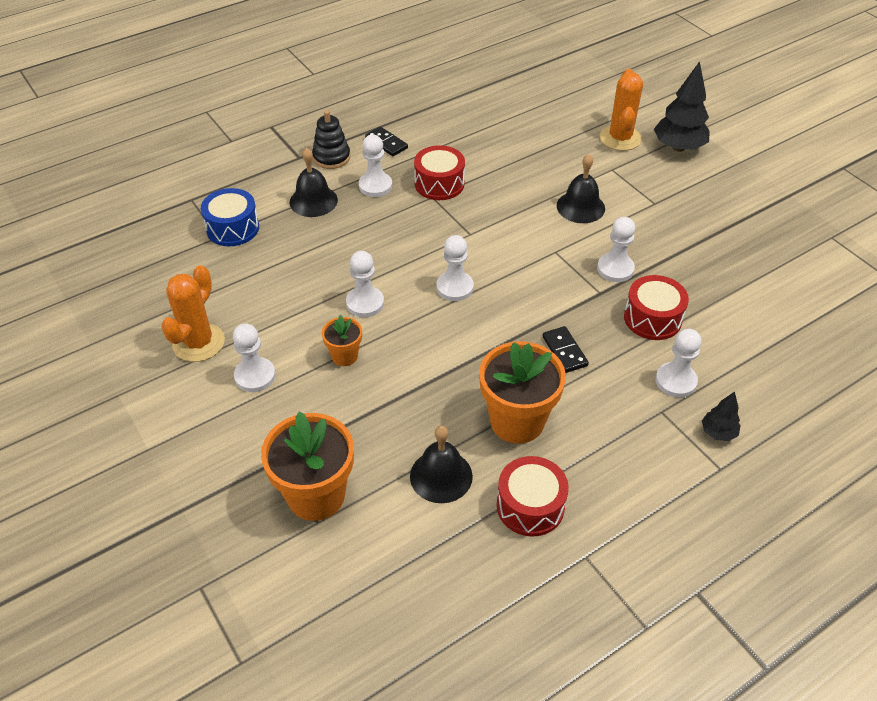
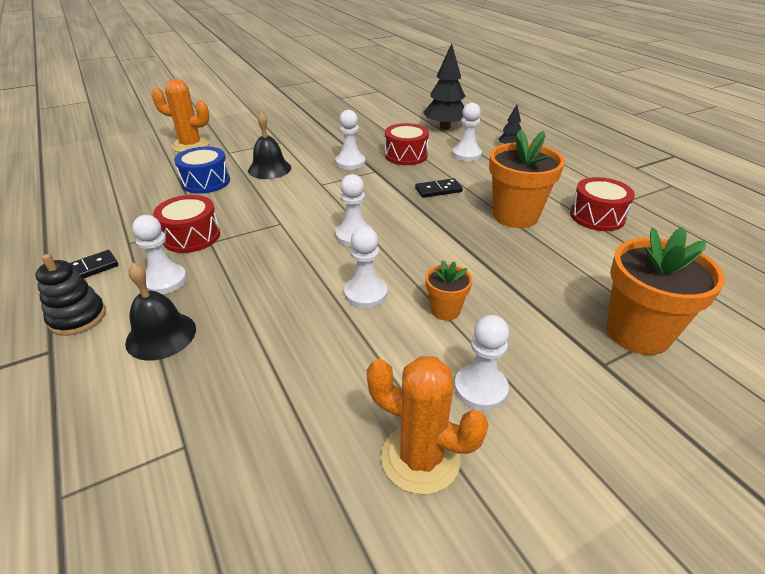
camera: 85 degrees left, 10 degrees down
blue drum [201,188,259,246] -> blue drum moved to [174,146,230,194]
black bell [410,426,473,503] -> none
black tree [654,61,710,152] -> black tree moved to [423,43,465,130]

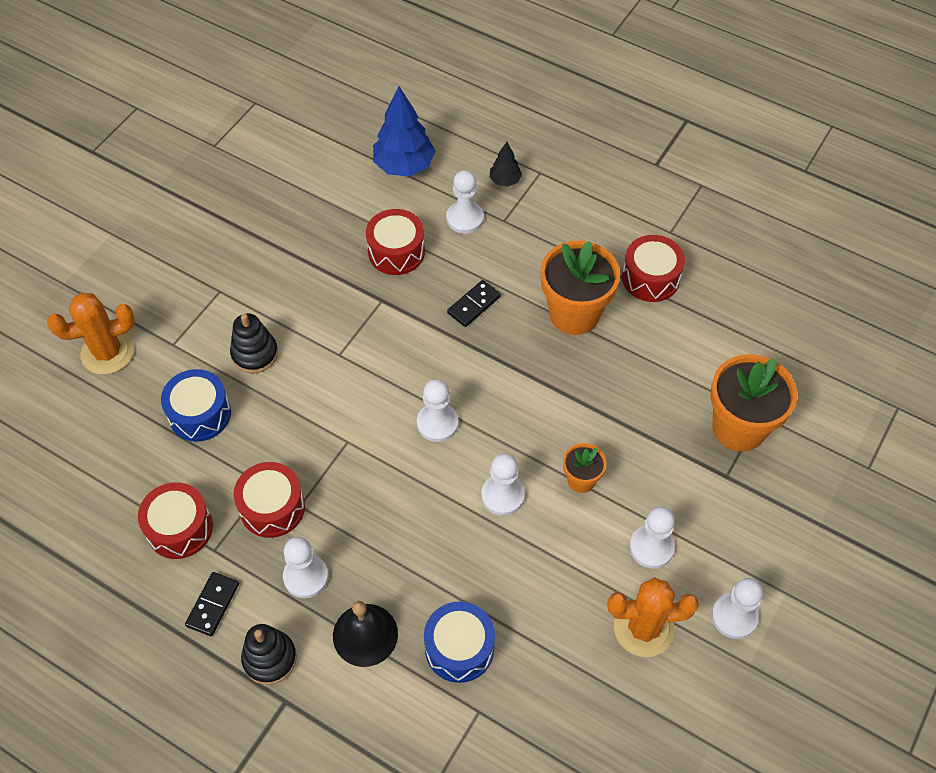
camera: 30 degrees left, 20 degrees up
black bell [248,112,291,179] -> black stacking toy [230,313,278,373]
white pawn [335,110,365,170] -> white pawn moved to [712,578,763,639]
black tree [423,43,465,130] -> blue tree [373,86,436,177]
none -> red drum [138,482,213,559]
none -> blue drum [424,601,495,683]

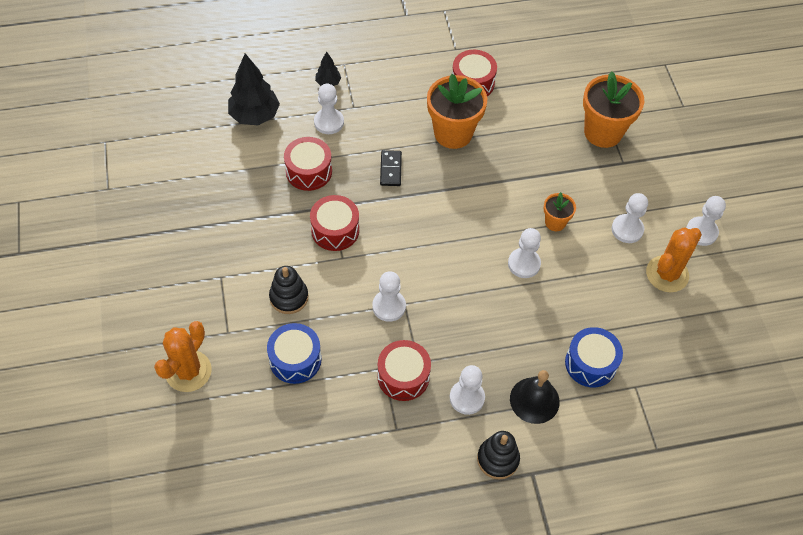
camera: 45 degrees left, 0 degrees up
red drum [138,482,213,559] -> red drum moved to [310,195,359,251]
black domino [185,572,239,636] -> none
blue tree [373,86,436,177] -> black tree [228,53,280,125]
white pawn [417,379,458,442] -> white pawn moved to [372,271,406,322]

